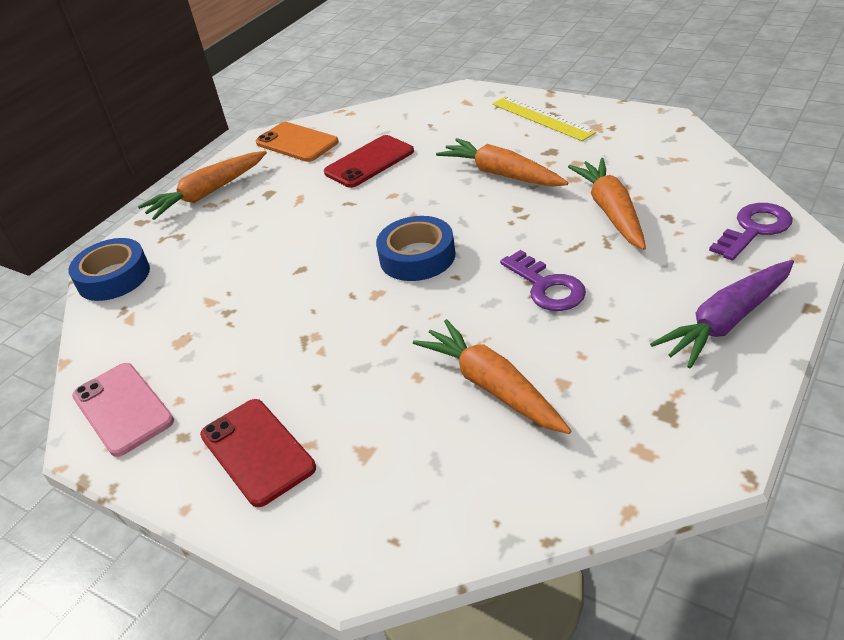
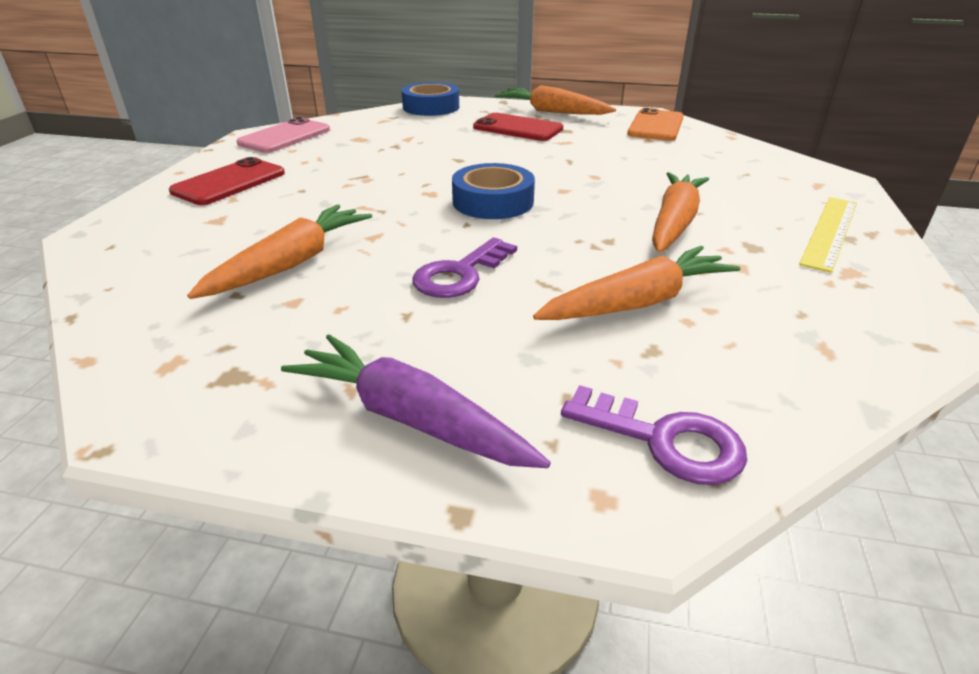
camera: 65 degrees right, 5 degrees down
red phone [324,135,414,188] -> red phone moved to [473,113,563,141]

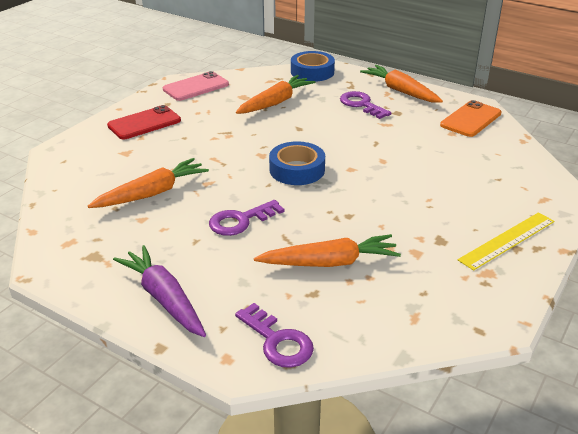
camera: 20 degrees right, 0 degrees up
red phone [473,113,563,141] -> purple key [340,91,391,119]
orange carrot [652,172,709,253] -> orange carrot moved to [236,75,315,114]

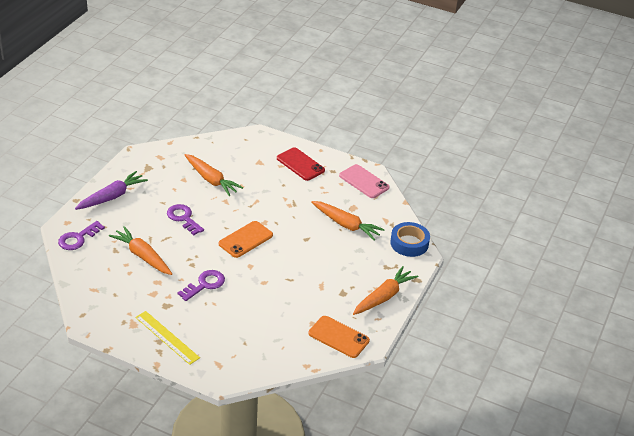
camera: 80 degrees right, 5 degrees up
orange carrot [254,234,401,267] -> orange carrot turned 150 degrees clockwise [109,226,172,275]
blue tape [269,141,325,185] -> orange phone [218,221,273,258]
purple key [340,91,391,119] -> purple key moved to [178,270,225,301]

